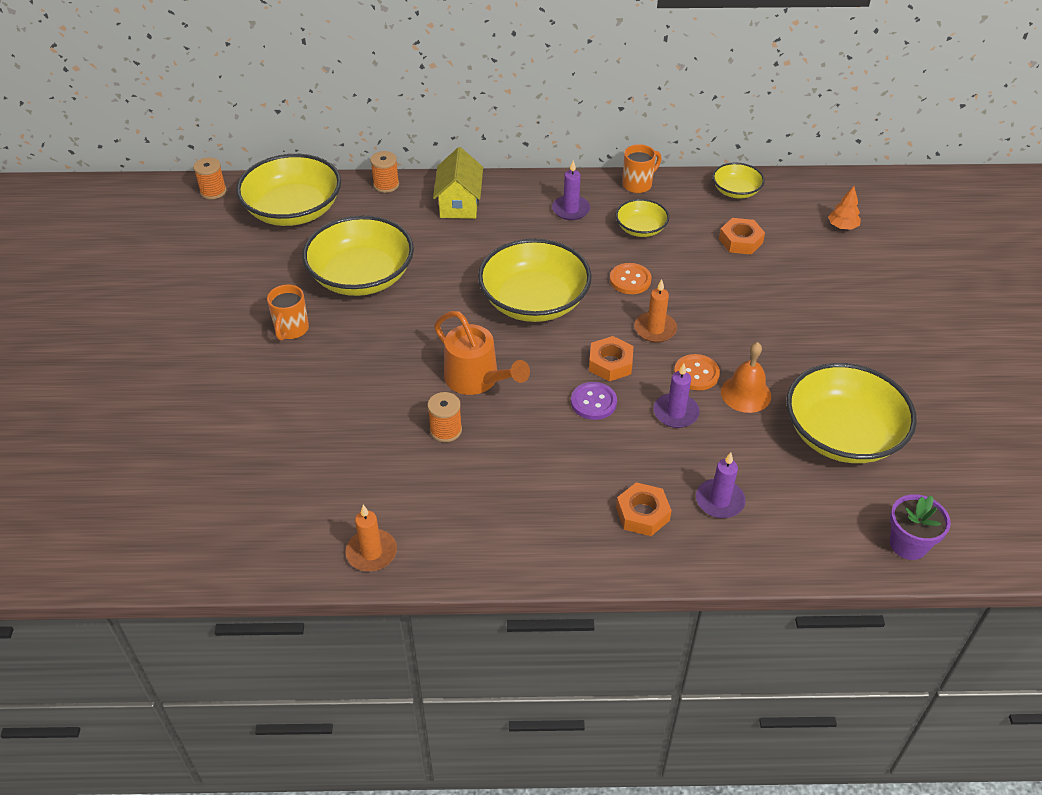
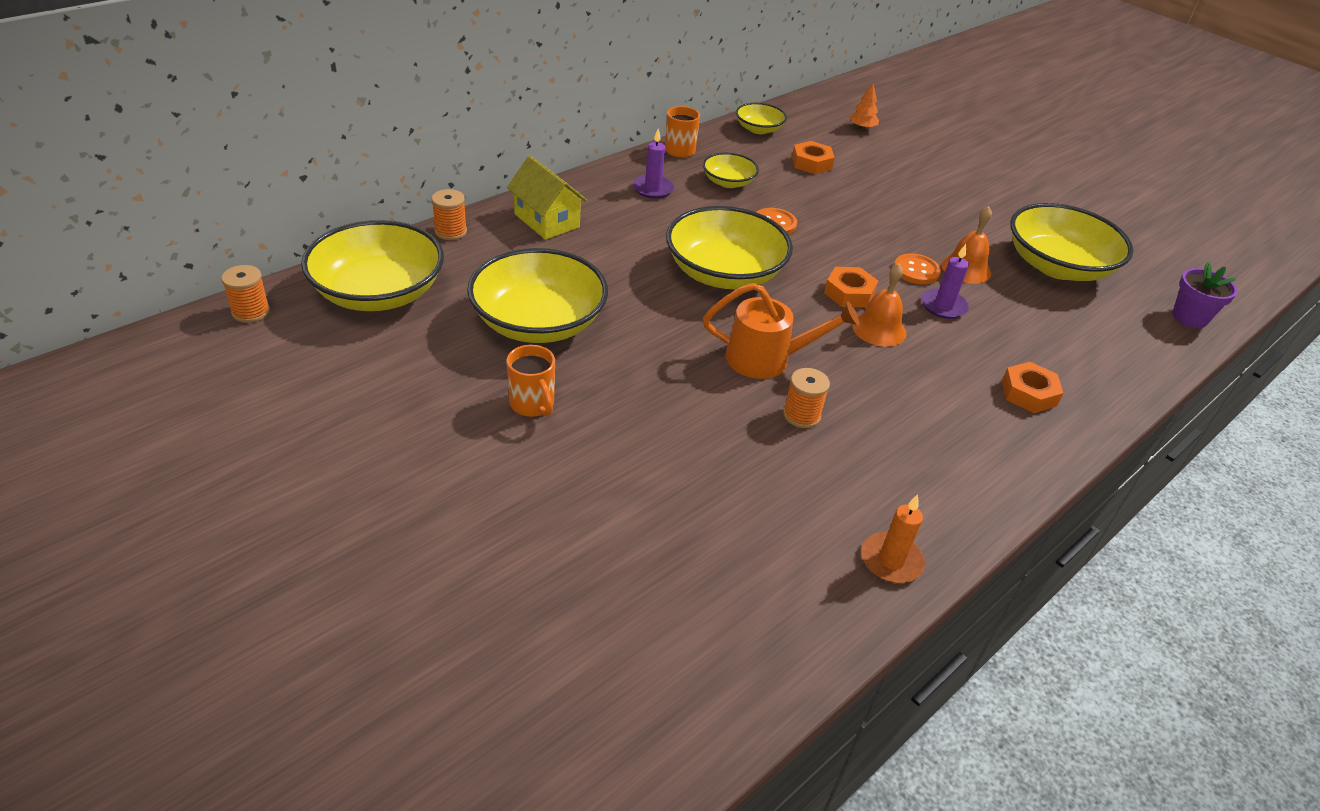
camera: 45 degrees left, 5 degrees down
purple button [571,382,617,420] -> orange bell [852,264,907,347]
orange candle [634,279,677,343] -> none
purple candle [696,452,746,518] -> none

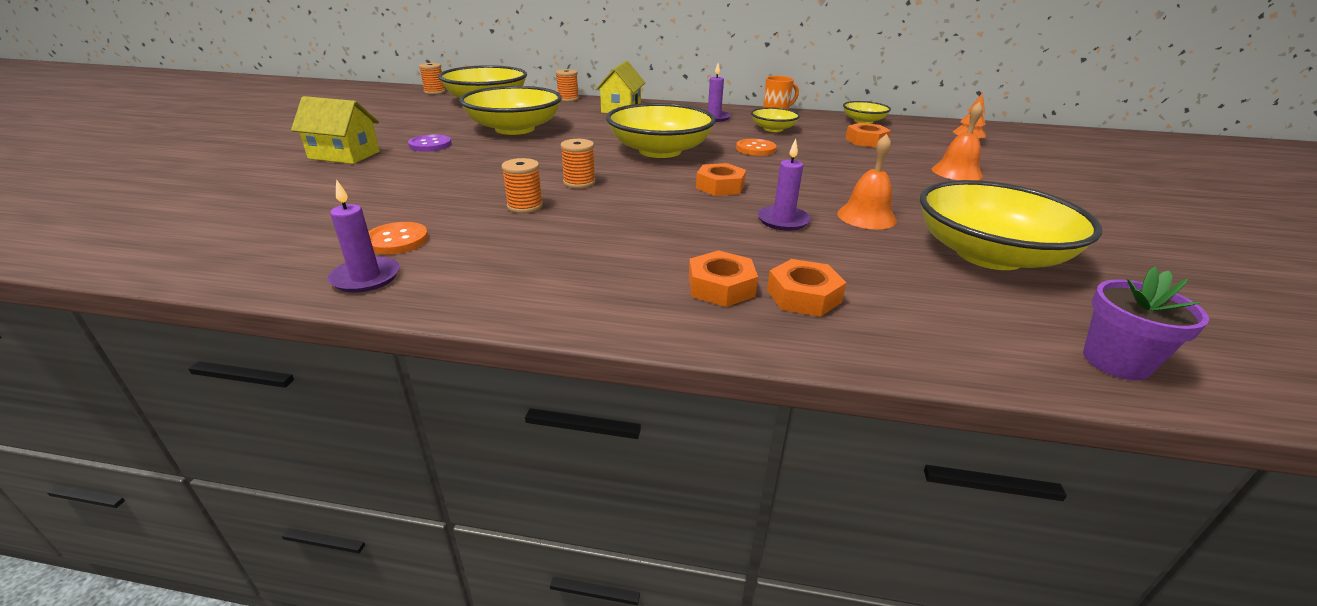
camera: 55 degrees right, 10 degrees down
orange mug [507,345,555,417] -> purple button [408,134,452,152]
orange watering can [703,283,859,379] -> orange spool [561,139,596,188]
orange bell [852,264,907,347] -> orange bell moved to [932,102,983,180]
orange candle [861,494,925,583] -> purple candle [328,179,400,293]
orange button [894,253,941,285] -> orange button moved to [368,222,428,254]
none -> yellow house [291,96,380,164]
none -> orange nut [767,259,846,317]

